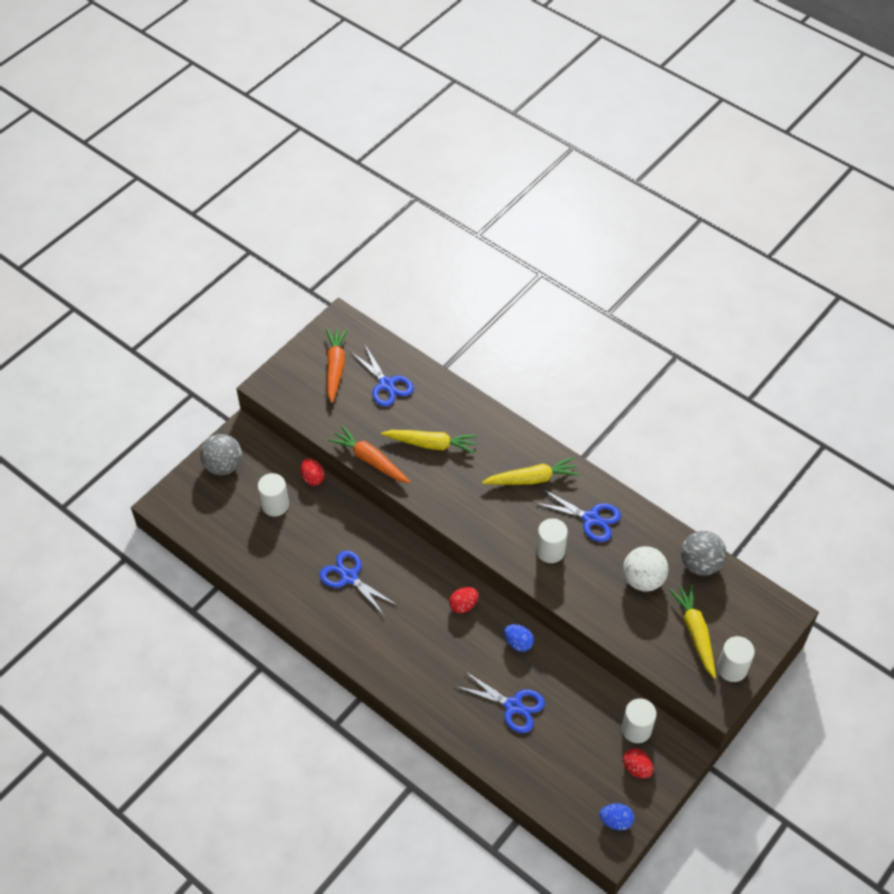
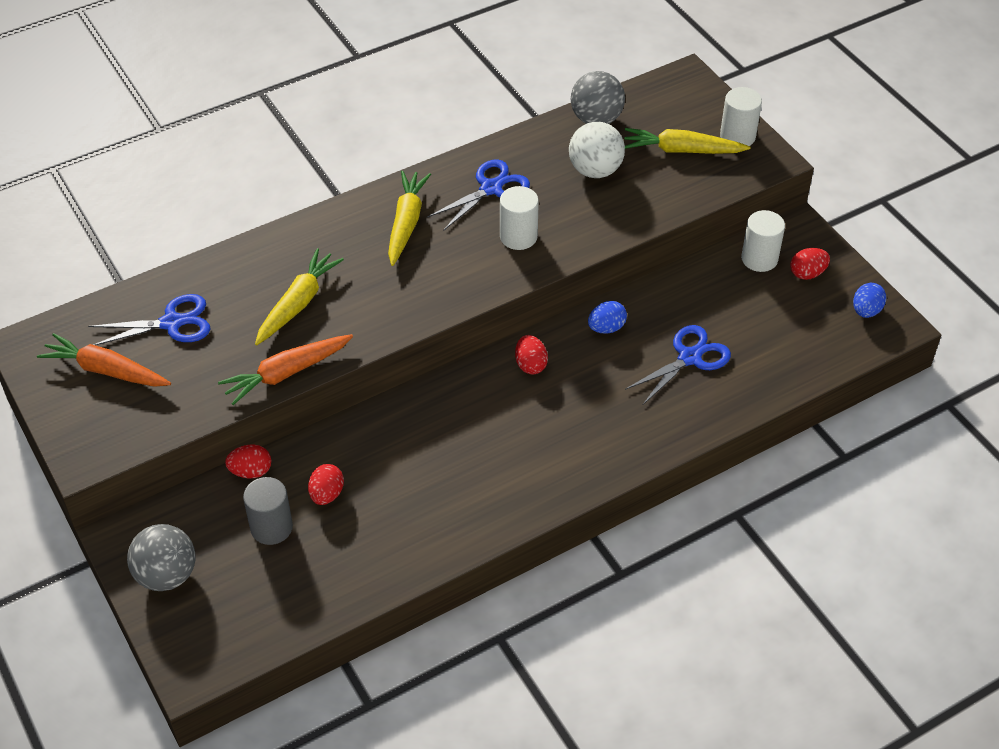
camera: 70 degrees left, 5 degrees down
white cylinder [258,473,289,516] -> grey cylinder [243,477,293,545]
blue scissors [320,550,398,617] -> none
none -> red egg [308,464,344,505]

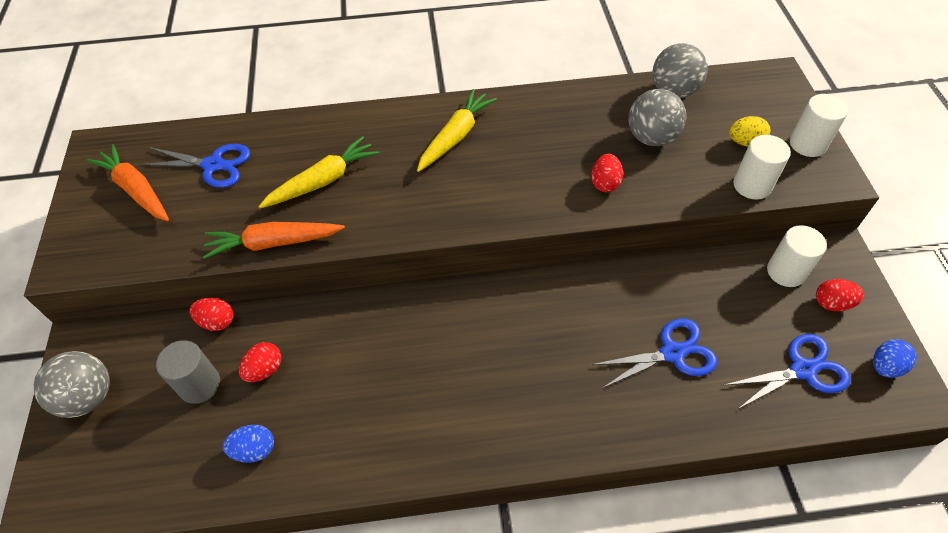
camera: 25 degrees right, 5 degrees up
blue scissors [427,159,530,231] -> blue scissors moved to [724,334,851,409]
white cylinder [500,186,539,250] -> white cylinder moved to [733,135,791,200]
red egg [515,335,548,374] -> red egg moved to [591,154,623,192]
white ball [569,122,625,178] -> grey ball [628,89,686,146]
blue egg [588,301,627,333] -> blue egg moved to [223,425,274,463]
yellow carrot [624,128,751,154] -> yellow egg [729,116,770,147]

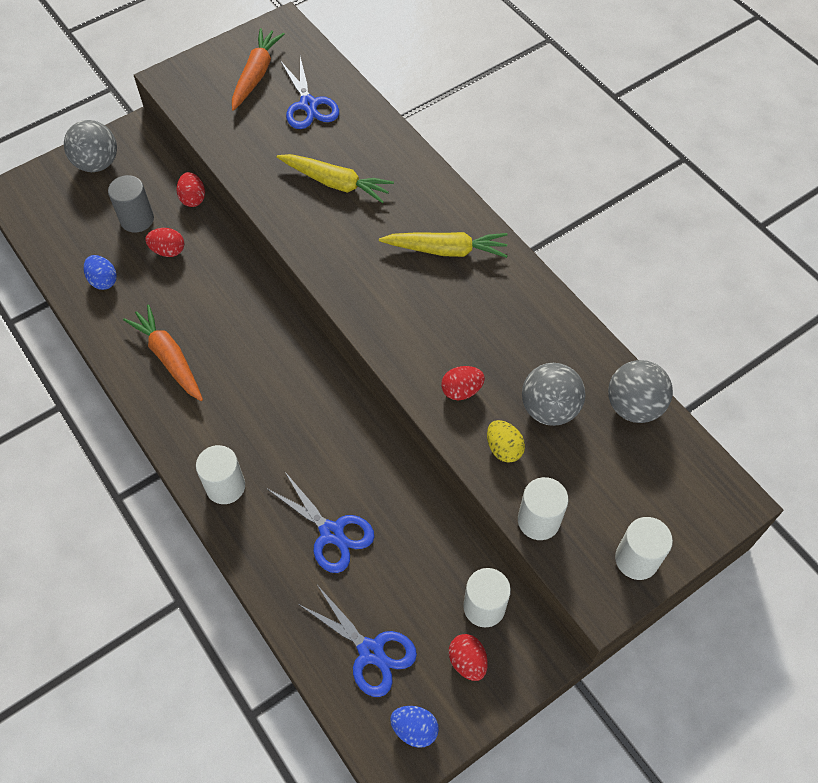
camera: 60 degrees right, 5 degrees up
orange carrot [203,222,345,259] -> orange carrot moved to [123,304,203,401]
yellow egg [729,116,770,147] -> yellow egg moved to [487,420,525,463]
none -> white cylinder [196,445,245,504]

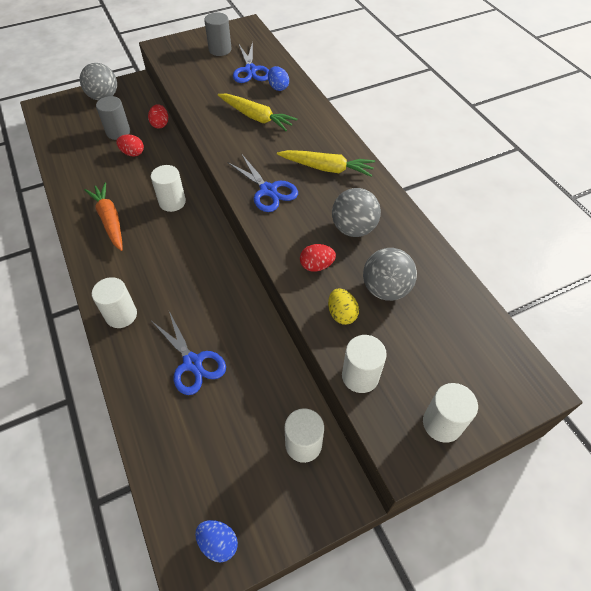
camera: 10 degrees right, 5 degrees down
blue egg [84,255,117,290] -> blue egg moved to [268,66,289,91]
orange carrot [232,28,285,111] -> grey cylinder [204,12,231,56]
blue scissors [298,585,417,697] -> blue scissors moved to [227,153,298,212]
red egg [449,634,488,681] -> none
grey ball [608,360,673,423] -> grey ball moved to [332,188,381,237]
none -> white cylinder [151,165,186,212]

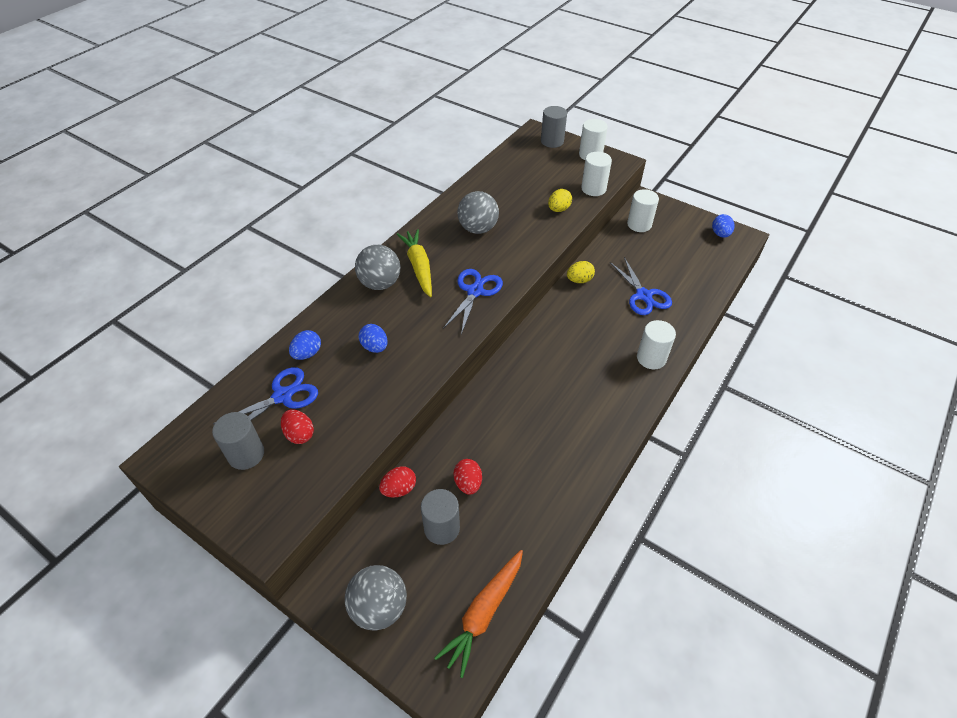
camera: 120 degrees left, 5 degrees down
orange carrot [84,182,123,251] -> orange carrot moved to [434,550,523,678]
white cylinder [151,165,186,212] -> none
blue scissors [153,311,226,395] -> blue scissors turned 135 degrees clockwise [610,257,672,315]
yellow carrot [218,94,297,131] -> blue egg [359,324,387,353]
red egg [300,244,336,272] -> red egg moved to [281,409,314,444]
grey ball [363,248,417,301] -> grey ball moved to [355,245,400,290]
none -> grey cylinder [541,106,567,148]
none -> yellow egg [567,261,595,283]

